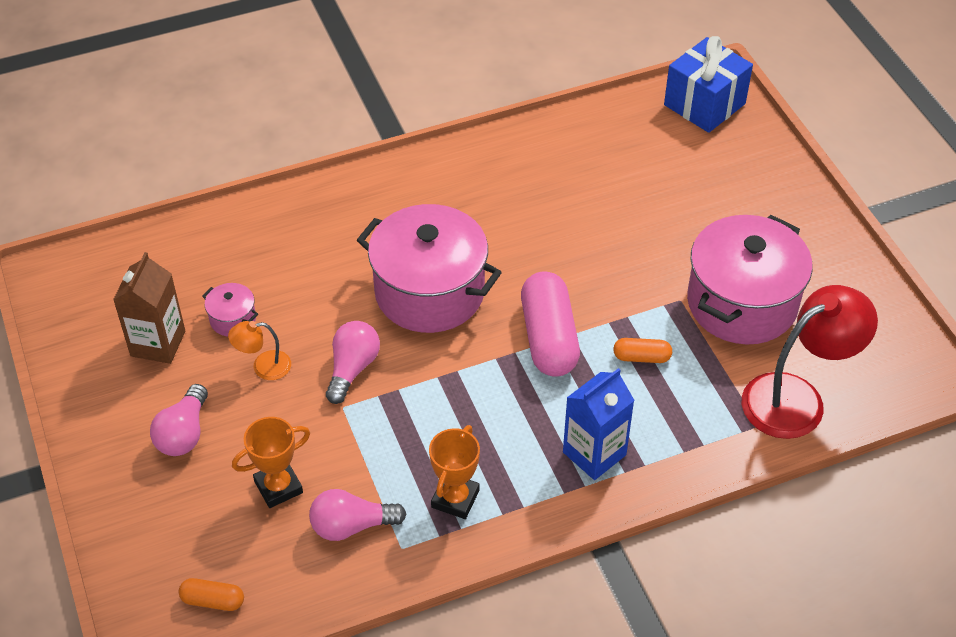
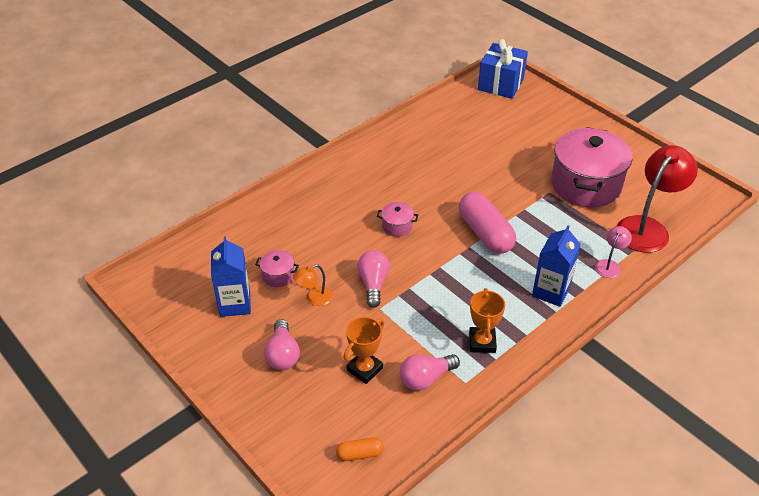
camera: 20 degrees left, 5 degrees down
brown carton [113,252,185,364] -> blue carton [211,236,251,317]
pink pot [357,204,502,333] -> pink pot [377,202,418,237], size x0.41
orange capsule [613,338,672,363] -> none
none -> pink lamp [595,226,632,278]

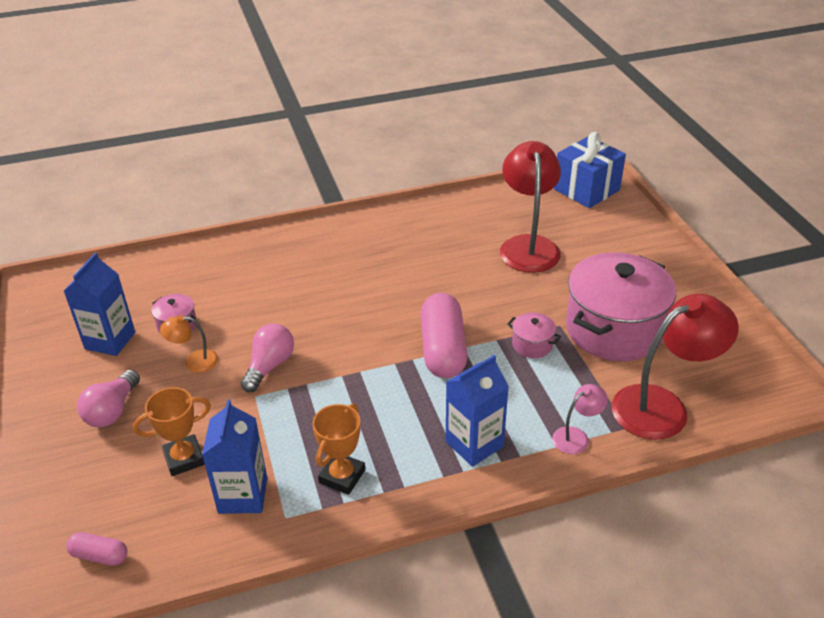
camera: 25 degrees right, 5 degrees down
orange capsule [336,437,384,461] -> pink capsule [66,532,127,566]
pink pot [377,202,418,237] -> pink pot moved to [507,313,561,358]
pink light bulb [400,354,460,391] -> blue carton [202,400,267,514]
none -> red lamp [500,141,561,273]

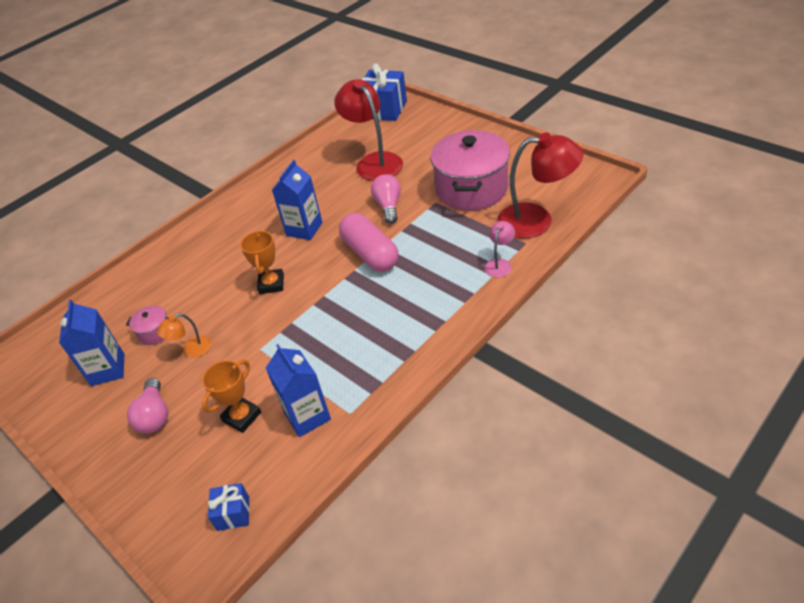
camera: 25 degrees left, 5 degrees up
pink capsule [66,532,127,566] -> blue gift [208,483,250,531]
pink light bulb [240,324,294,392] -> pink light bulb moved to [371,174,401,224]
orange trophy [312,403,365,495] -> orange trophy moved to [240,230,284,294]
blue carton [446,355,509,467] -> blue carton moved to [272,160,323,240]
pink pot [507,313,561,358] -> none
red lamp [612,294,739,440] -> red lamp turned 60 degrees clockwise [497,132,583,238]

